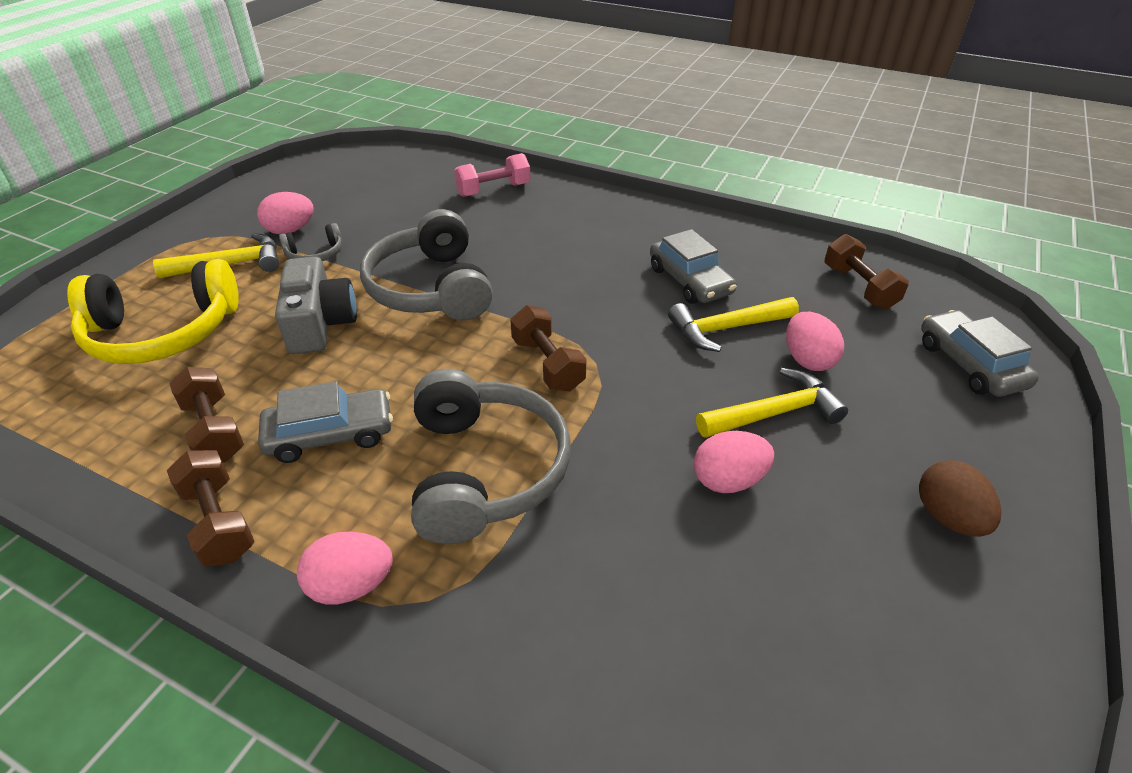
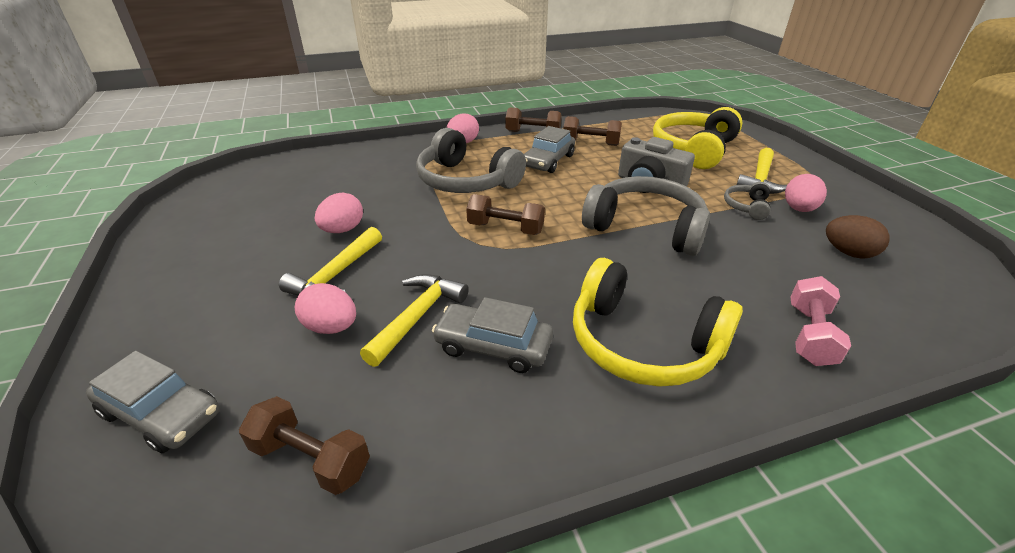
camera: 135 degrees right, 5 degrees down
brown egg [919,460,1002,537] -> brown egg moved to [826,215,889,259]
none -> yellow headphones [573,258,743,387]

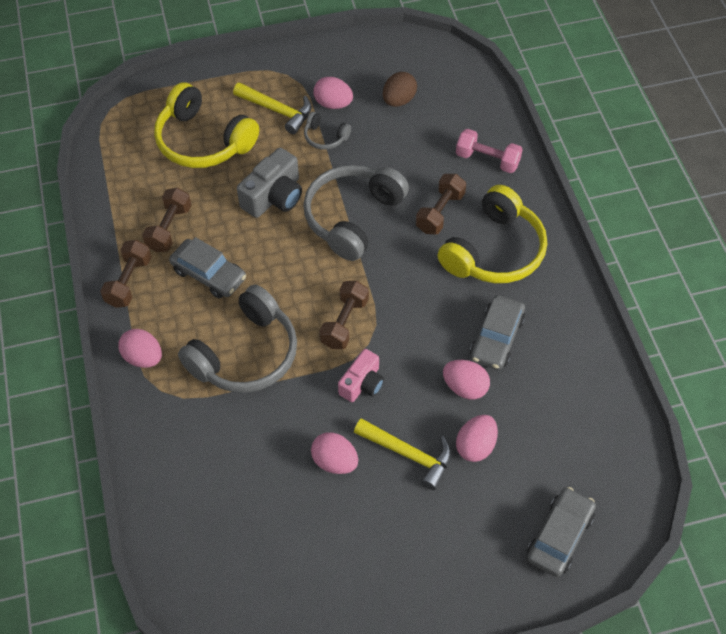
camera: 85 degrees left, 20 degrees up
brown dumbbell [239,396,370,495] -> brown dumbbell moved to [416,174,466,234]
yellow hammer [360,274,469,367] -> pink egg [443,360,490,399]
none -> pink camera [338,349,384,402]

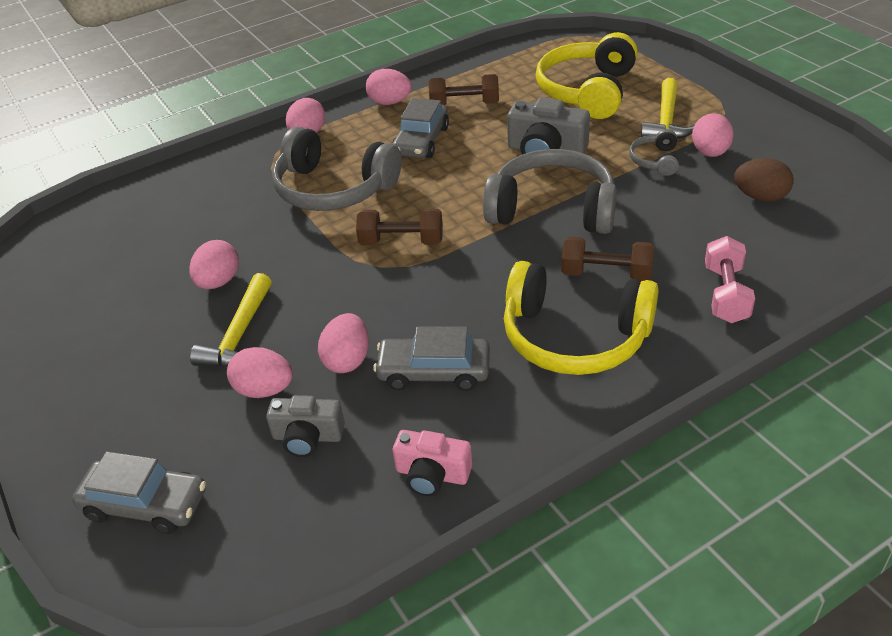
camera: 75 degrees right, 15 degrees down
brown dumbbell [100,240,151,308] -> pink egg [366,69,412,105]
pink camera [338,349,384,402] -> pink camera moved to [393,430,472,496]
none -> grey camera [266,395,345,457]

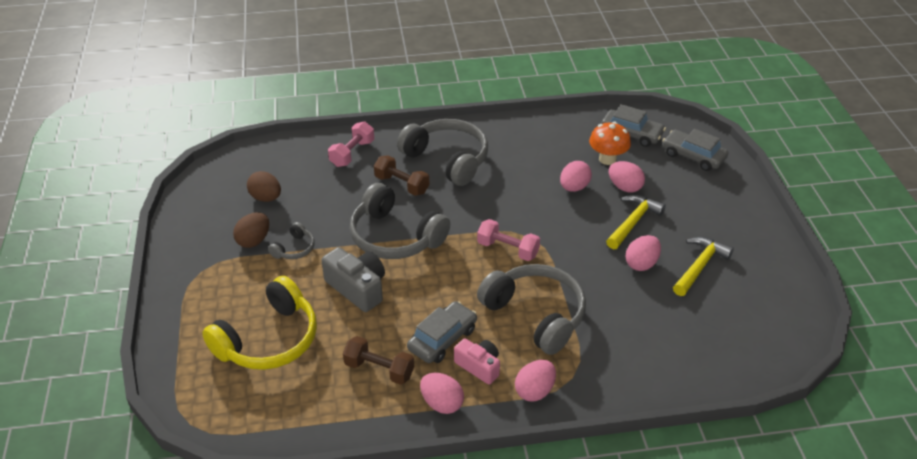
camera: 160 degrees left, 0 degrees up
grey camera [266,395,345,457] -> orange mushroom [589,122,631,165]
brown dumbbell [356,209,443,245] -> pink dumbbell [477,219,540,261]
grey car [373,326,490,391] -> grey car moved to [601,104,666,147]
pink camera [393,430,472,496] -> pink camera moved to [454,338,500,385]
yellow headphones [504,261,659,375] -> grey headphones [397,119,488,186]
yellow hammer [641,78,695,139] -> yellow hammer moved to [673,237,734,296]
pink egg [692,113,734,157] -> brown egg [233,212,269,248]

